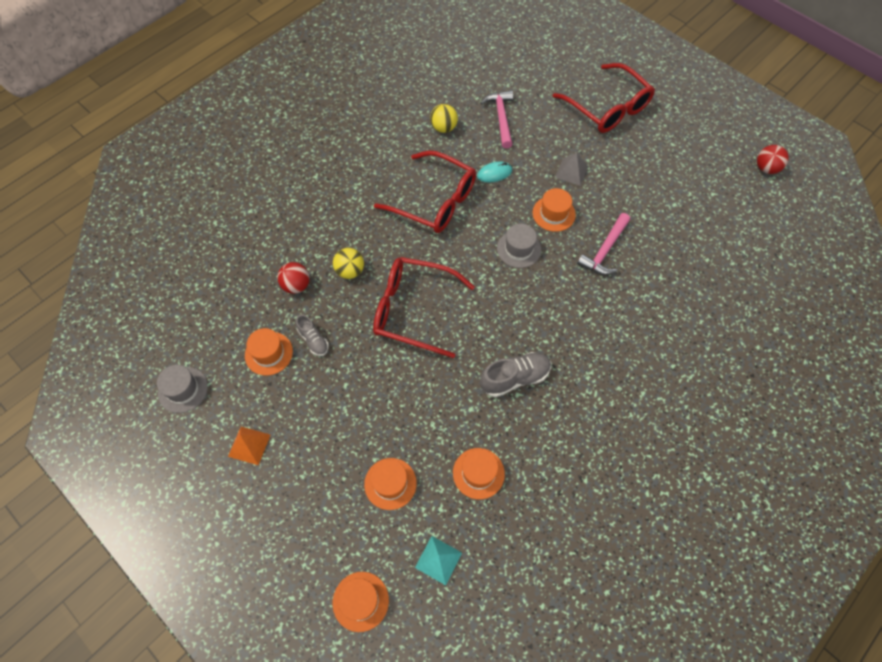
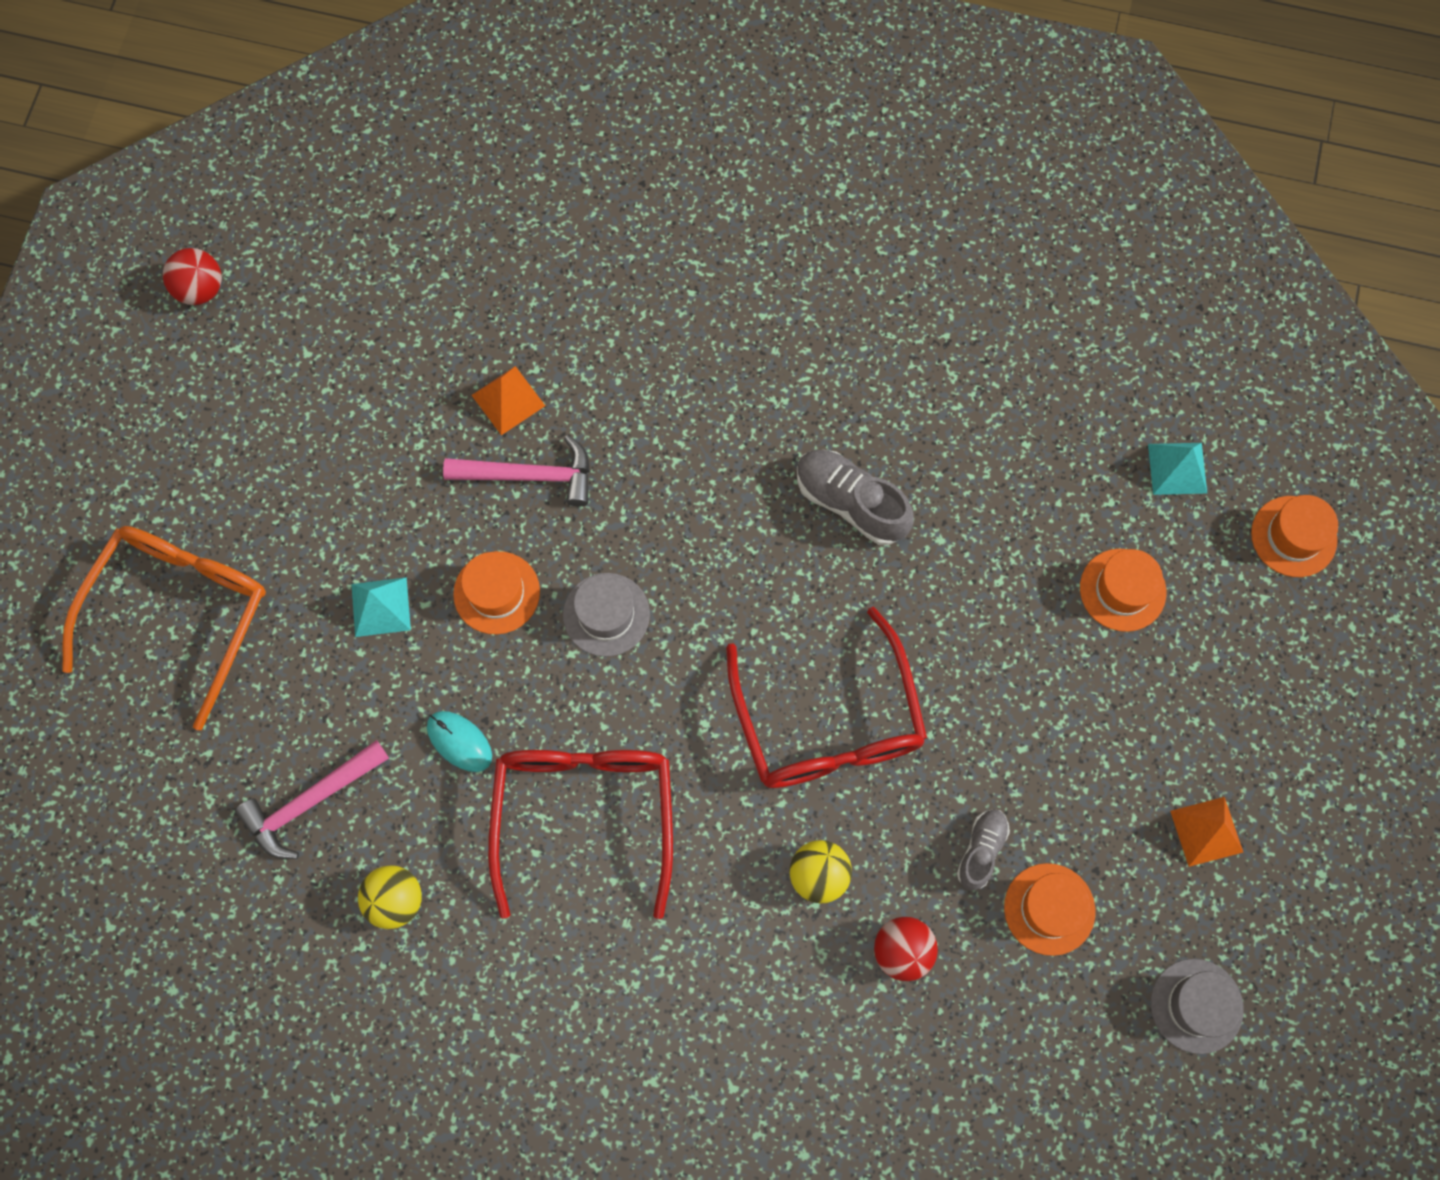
camera: 120 degrees left, 10 degrees up
orange hat [453,448,505,499] -> none
red glasses [553,63,655,133] -> orange glasses [62,526,266,730]
grey pyramid [555,153,588,186] -> turquoise pyramid [351,577,411,637]
none -> orange pyramid [472,366,545,435]

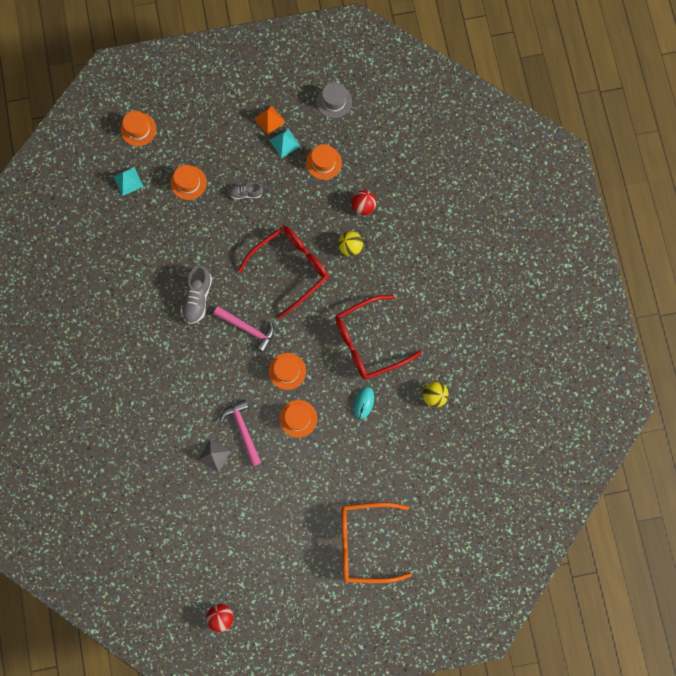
camera: 115 degrees left, 5 degrees up
pink hammer [235,740,389,859] -> pink hammer moved to [214,306,274,353]
turquoise pyramid [351,577,411,637] -> turquoise pyramid moved to [269,129,301,158]
orange pyramid [472,366,545,435] -> grey pyramid [198,439,231,472]
grey hat [563,573,650,657] -> orange hat [269,353,306,390]
grey shoe [957,809,1010,891] -> grey shoe moved to [228,183,263,200]

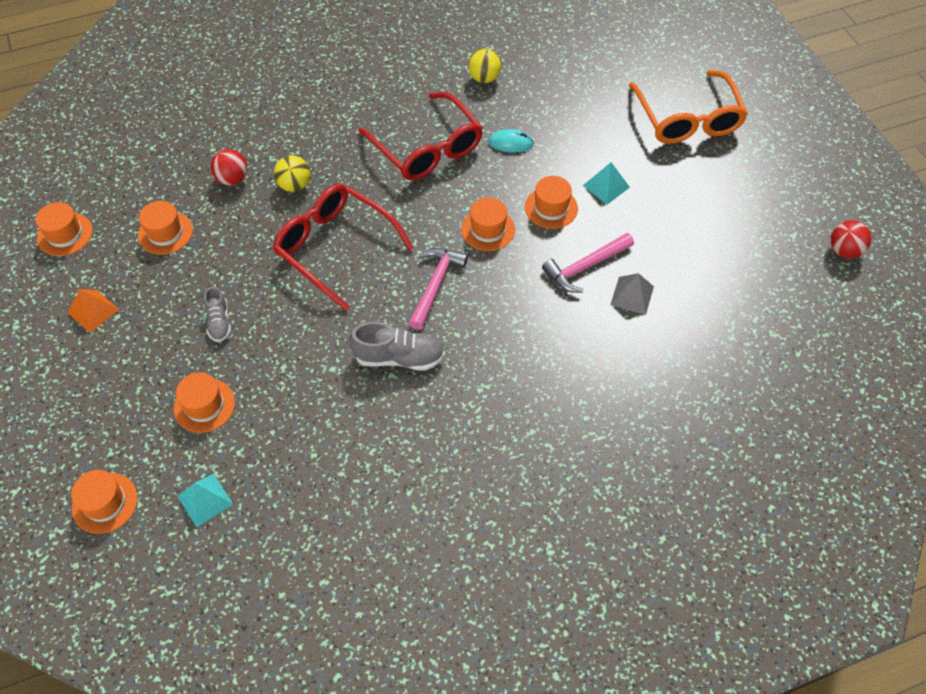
camera: 100 degrees left, 20 degrees down
turquoise pyramid [269,129,301,158] -> turquoise pyramid moved to [583,162,630,205]
grey hat [317,82,352,118] -> orange hat [36,202,93,256]

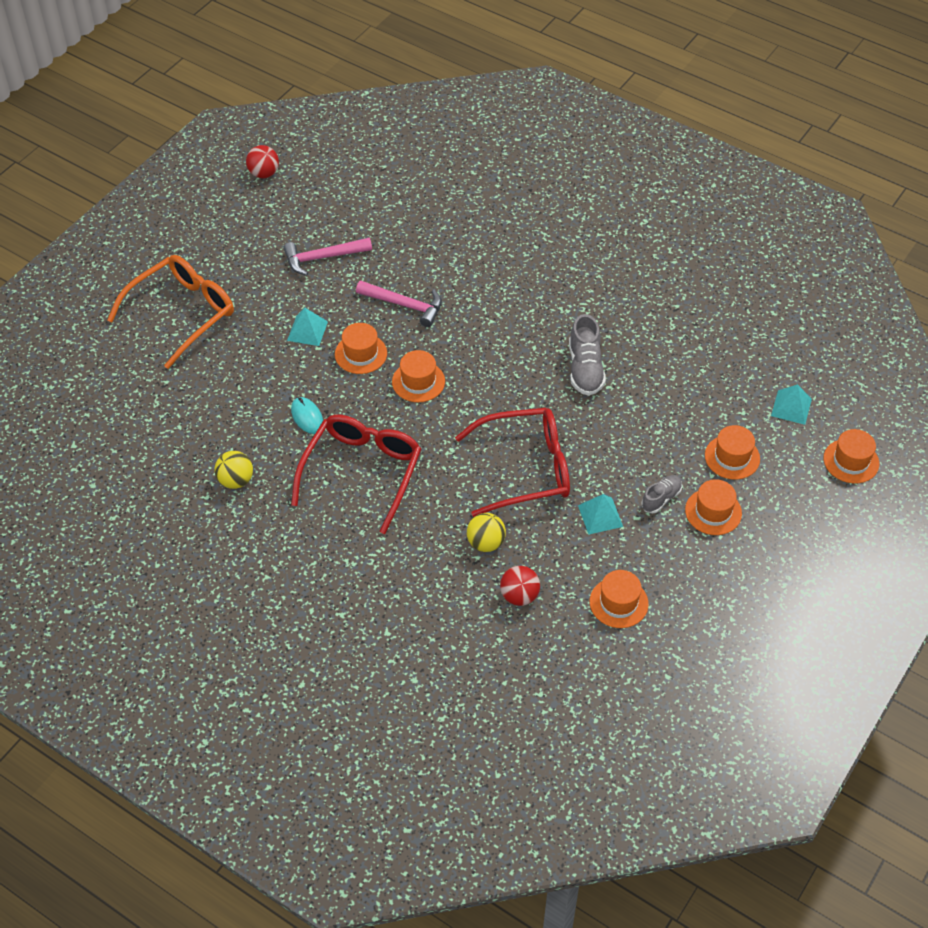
camera: 125 degrees left, 5 degrees down
orange hat [36,202,93,256] -> orange hat moved to [685,479,742,535]
orange pyramid [67,289,119,333] -> none
red glasses [273,184,413,311] -> red glasses turned 105 degrees counterclockwise [455,408,570,517]
grey shoe [349,322,444,371] -> grey shoe turned 150 degrees counterclockwise [569,314,606,396]
pink hammer [409,248,468,330] -> pink hammer moved to [283,238,372,275]
grey pyramid [610,273,654,315] -> none
none -> turquoise pyramid [578,494,623,534]

